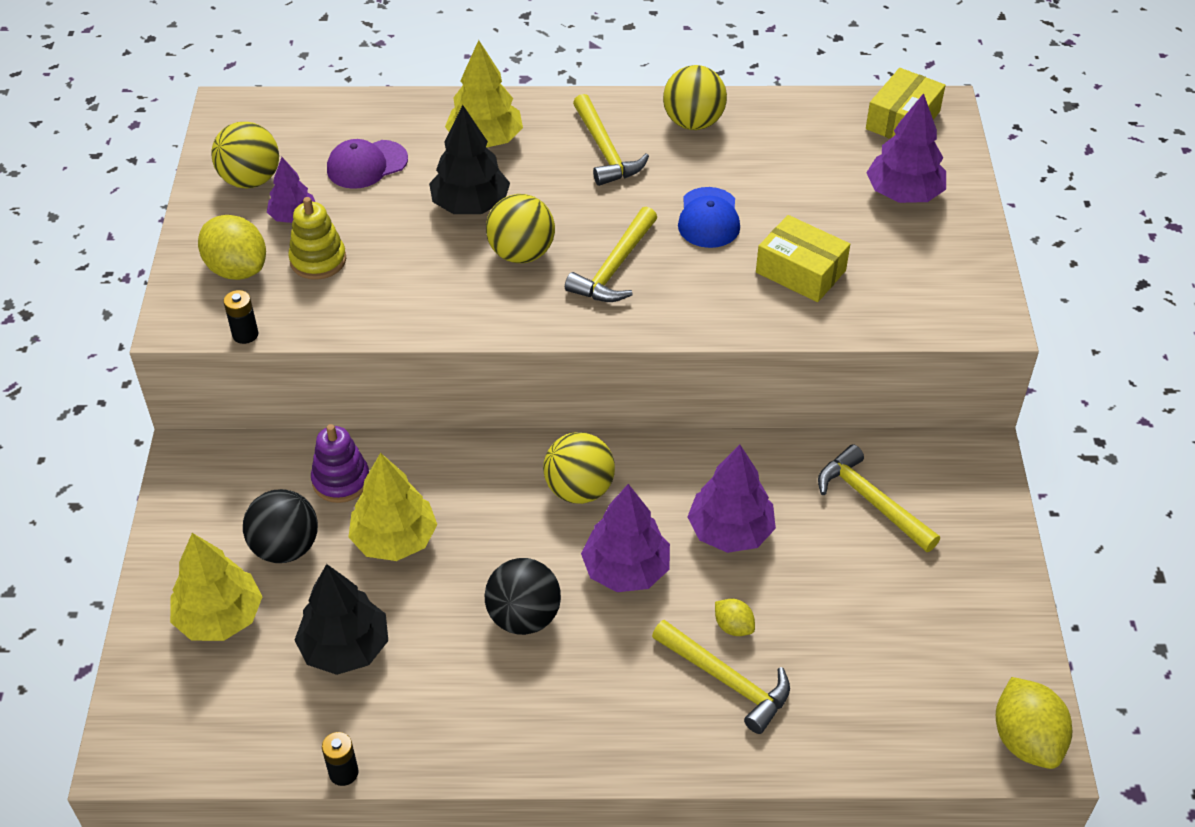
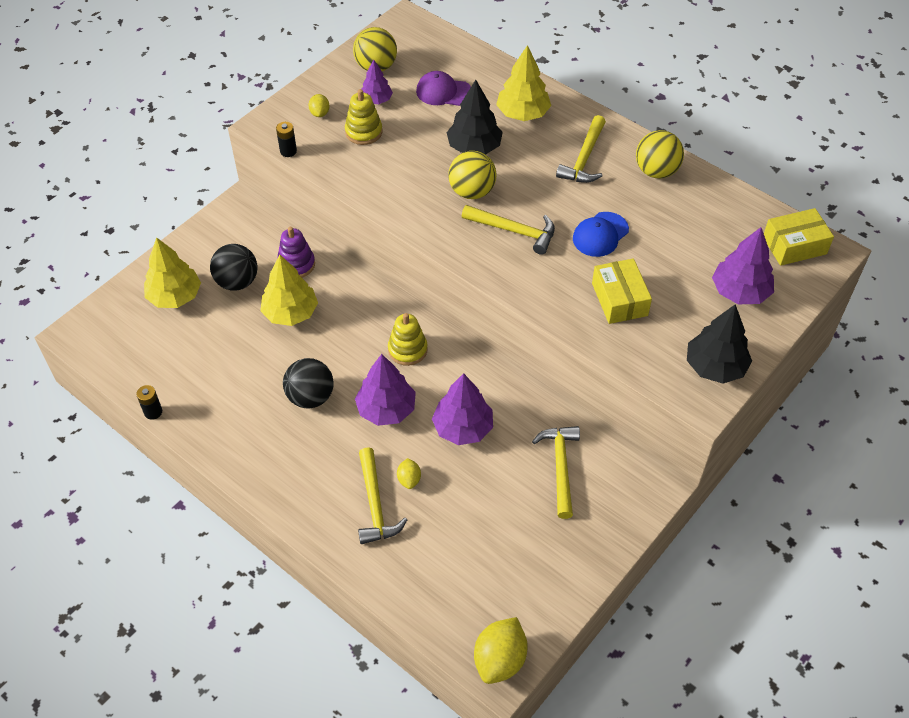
camera: 40 degrees right, 5 degrees up
yellow lemon [198,215,266,280] -> yellow lemon [308,94,330,117], size x0.52
black tree [294,564,388,675] -> black tree moved to [687,304,752,383]
yellow ball [543,432,615,504] -> yellow stacking toy [388,313,428,366]
yellow hammer [565,207,657,302] -> yellow hammer turned 135 degrees counterclockwise [462,205,555,255]

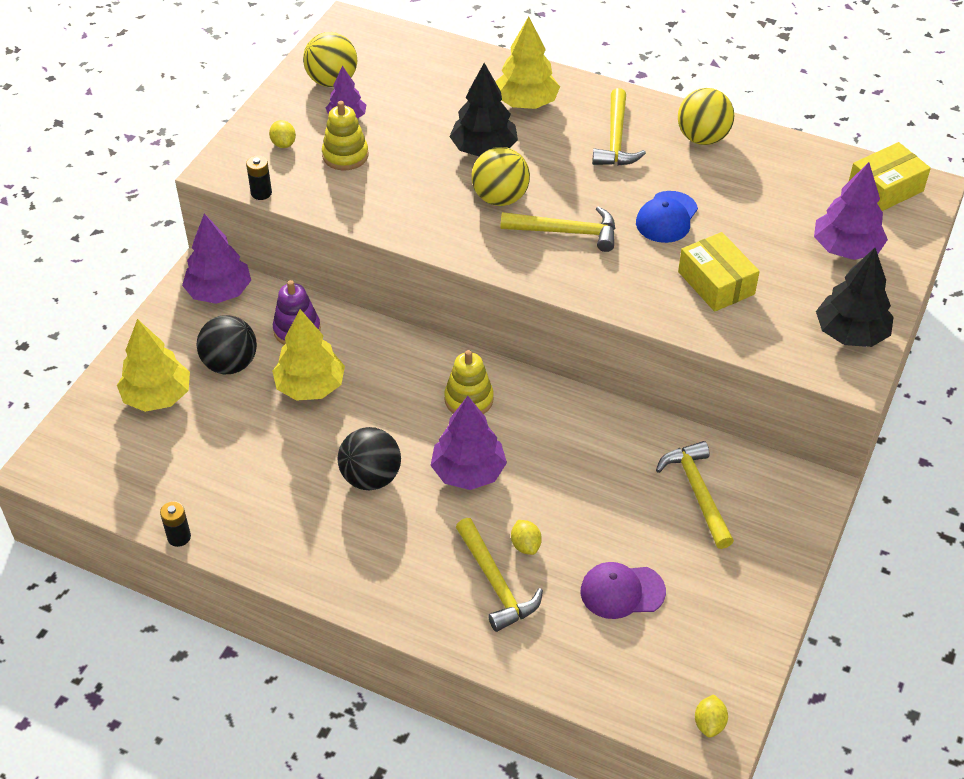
camera: 15 degrees left, 5 degrees down
purple cap [416,71,471,106] -> purple cap moved to [581,562,666,619]
purple tree [432,373,493,445] -> purple tree moved to [182,214,251,304]
yellow lemon [474,617,528,684] -> yellow lemon [695,694,728,738], size x0.52

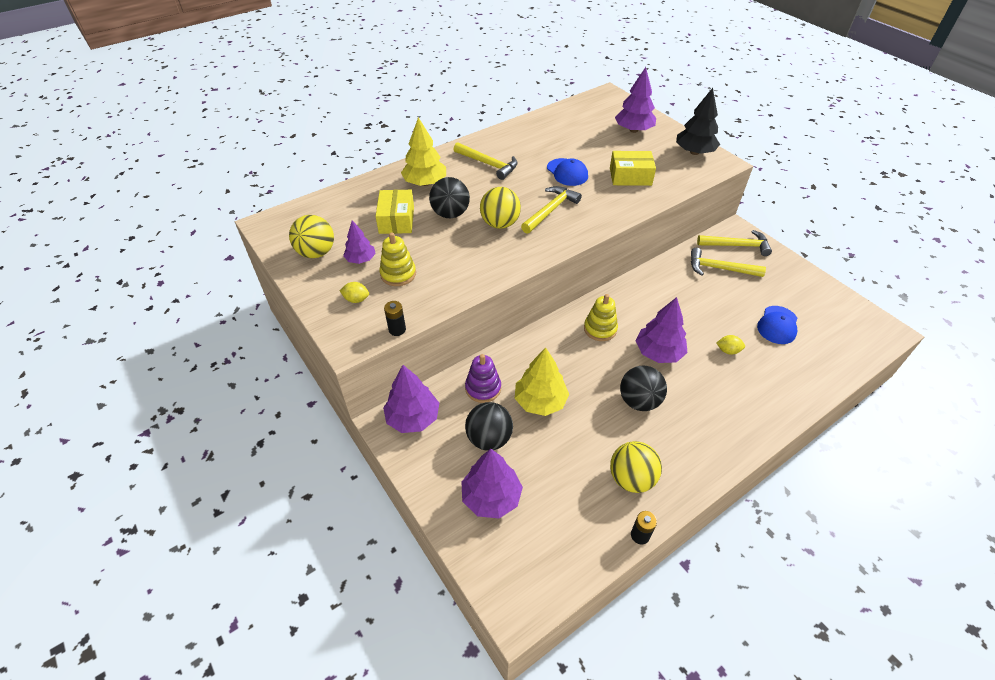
camera: 60 degrees left, 0 degrees up
yellow tree [117,319,190,412] -> purple tree [461,449,523,518]
black tree [449,63,518,156] -> black ball [429,177,470,218]
yellow hammer [456,518,543,632] -> yellow hammer moved to [697,230,772,256]
purple cap [581,562,666,619] -> blue cap [757,306,797,344]
yellow ball [678,88,734,145] -> yellow ball moved to [610,441,662,493]
yellow lemon [695,694,728,738] -> none
yellow box [848,142,931,211] -> yellow box moved to [375,190,414,234]

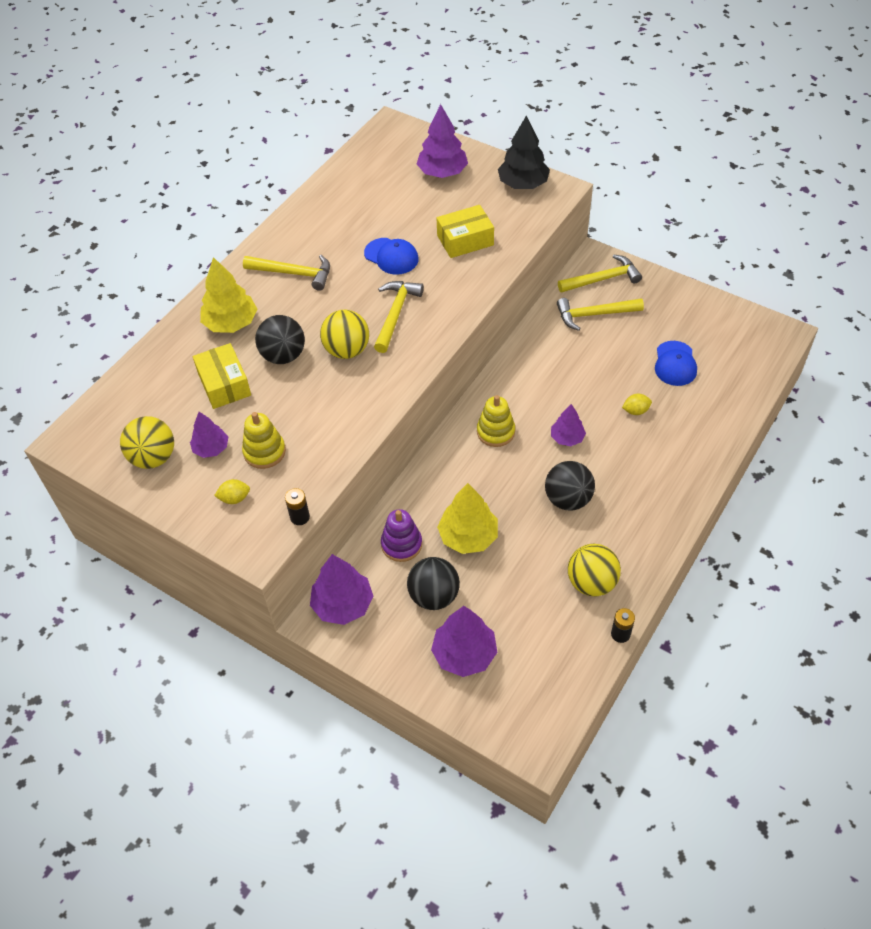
camera: 20 degrees left, 5 degrees up
purple tree [636,297,687,363] -> purple tree [551,404,586,446], size x0.61

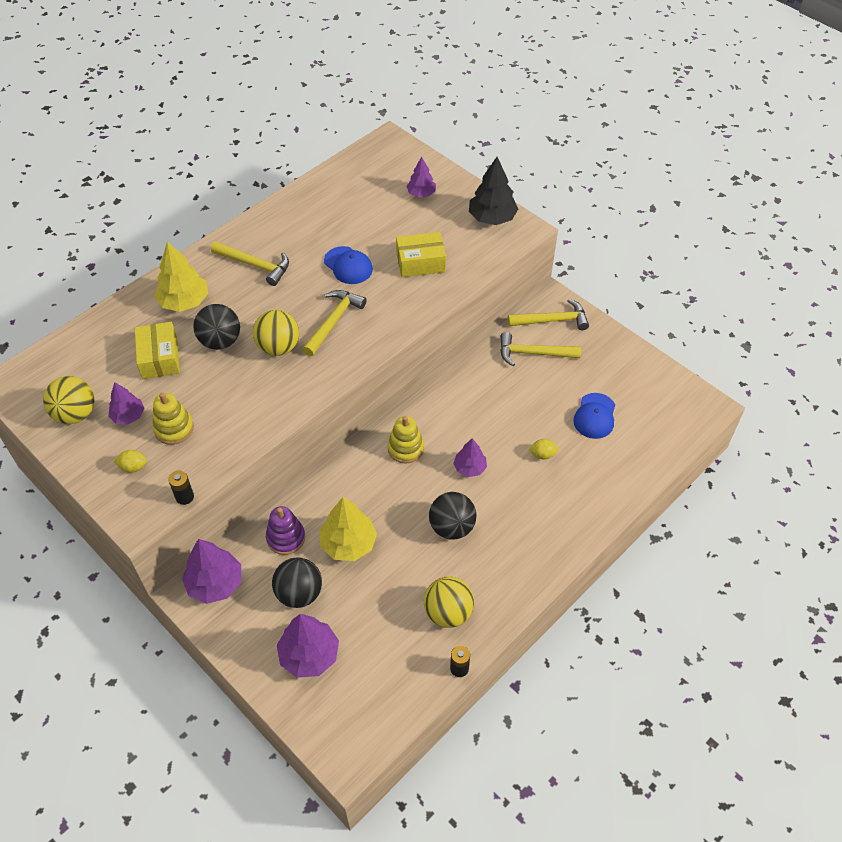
camera: 10 degrees right, 0 degrees up
purple tree [417,104,468,178] -> purple tree [406,157,436,197], size x0.61

